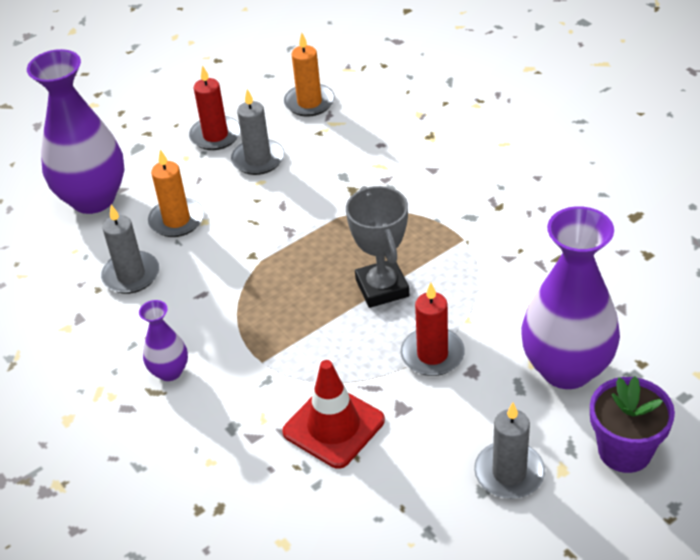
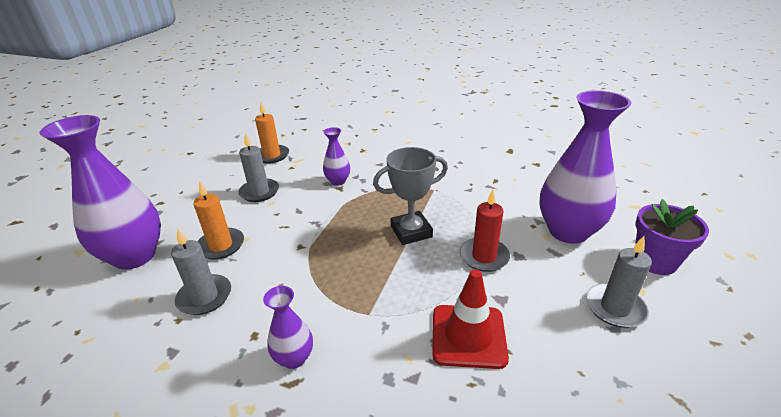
camera: 35 degrees left, 10 degrees down
red candle [189,65,240,150] -> none
grey trophy [346,186,409,308] -> grey trophy turned 60 degrees counterclockwise [373,147,448,245]
none -> purple vase [323,127,350,186]

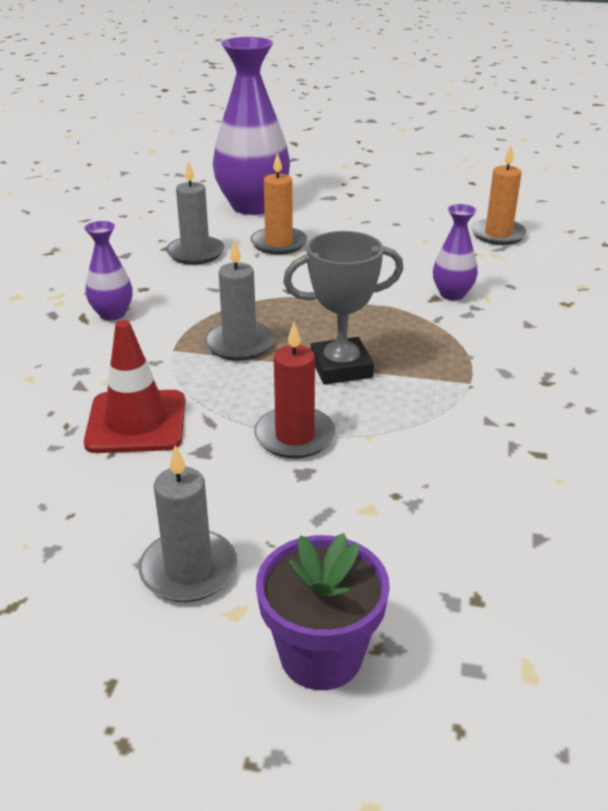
camera: 80 degrees right, 0 degrees up
grey candle [238,133,279,202] -> grey candle moved to [205,240,274,361]
grey trophy [373,147,448,245] -> grey trophy turned 75 degrees counterclockwise [283,231,403,385]
purple vase [539,90,631,244] -> none

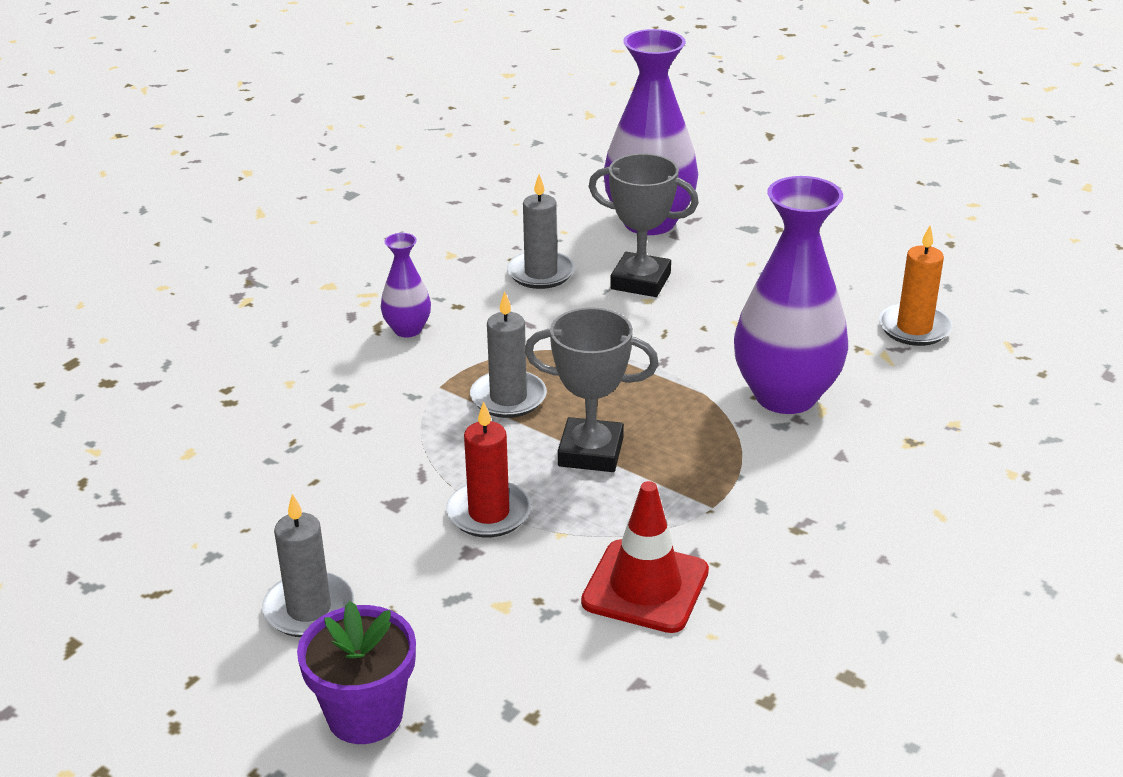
camera: 25 degrees right, 0 degrees up
red traffic cone [84,320,185,453] -> red traffic cone moved to [581,481,709,633]
orange candle [251,152,307,255] -> grey trophy [588,153,699,297]
purple vase [433,204,478,300] -> purple vase [734,176,848,414], size x2.08

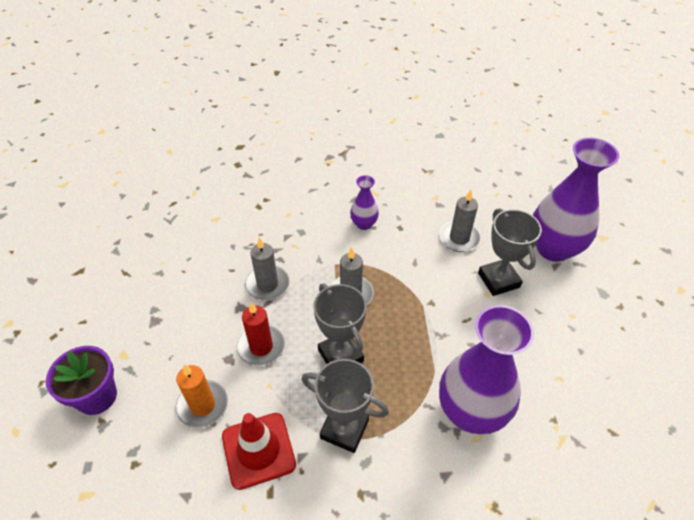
camera: 50 degrees right, 15 degrees up
grey candle [262,494,354,637] -> grey candle moved to [245,237,290,300]
orange candle [879,226,952,346] -> orange candle moved to [176,364,228,428]
none -> grey trophy [302,359,389,453]

